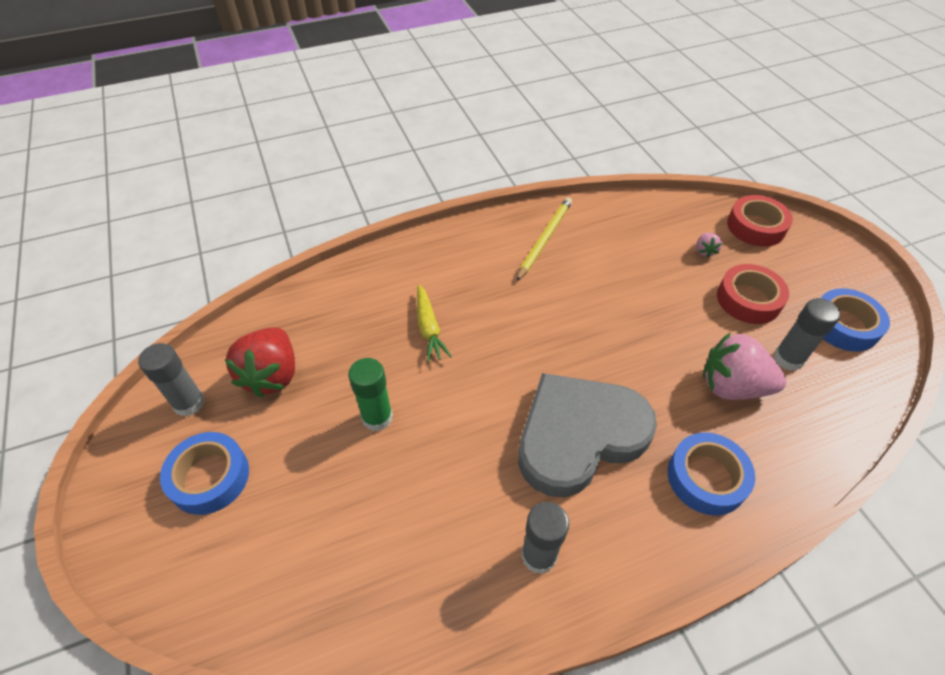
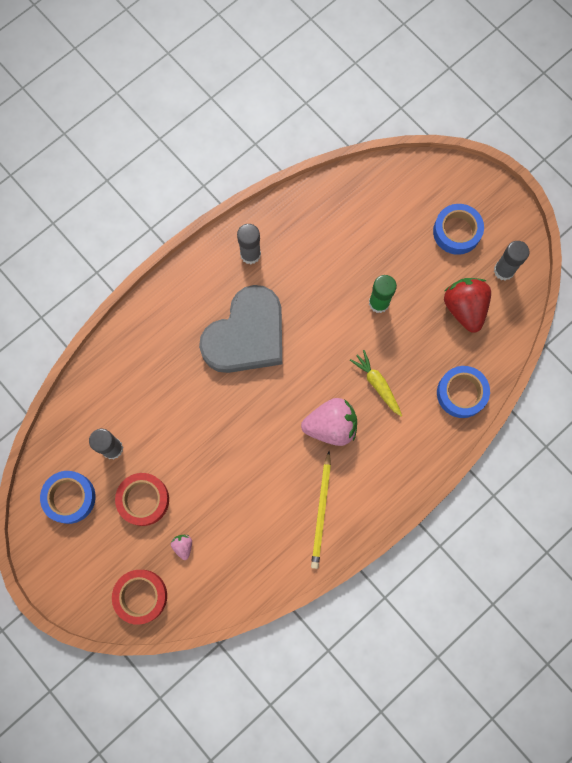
camera: 160 degrees right, 25 degrees up
blue tape [668,433,755,515] -> blue tape moved to [437,366,490,418]
pink strawberry [703,332,786,400] -> pink strawberry moved to [301,398,357,446]

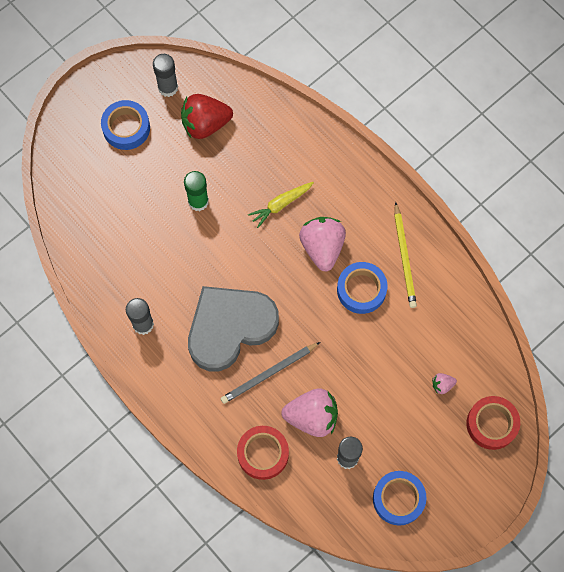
camera: 90 degrees left, 5 degrees down
red tape [115,473,169,526] -> red tape moved to [237,426,289,480]
grey heart [199,285,282,373] -> grey heart turned 75 degrees counterclockwise [188,286,279,372]
yellow pencil [311,451,331,569] -> yellow pencil turned 75 degrees clockwise [394,202,417,308]
blue tape [437,366,490,418] -> blue tape moved to [337,262,387,314]
none -> grey pencil [220,342,320,404]
none -> pink strawberry [281,388,338,437]

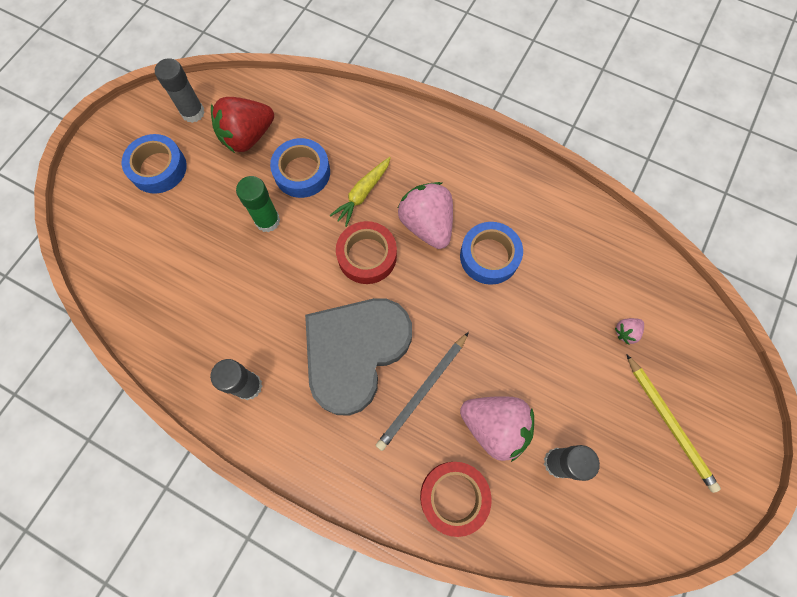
camera: 20 degrees left, 0 degrees up
pink strawberry [281,388,338,437] -> pink strawberry turned 45 degrees clockwise [460,396,534,462]
blue tape [373,471,427,525] -> blue tape moved to [270,138,330,198]
yellow pencil [394,202,417,308] -> yellow pencil moved to [626,354,721,493]
red tape [467,396,520,450] -> red tape moved to [336,221,397,284]

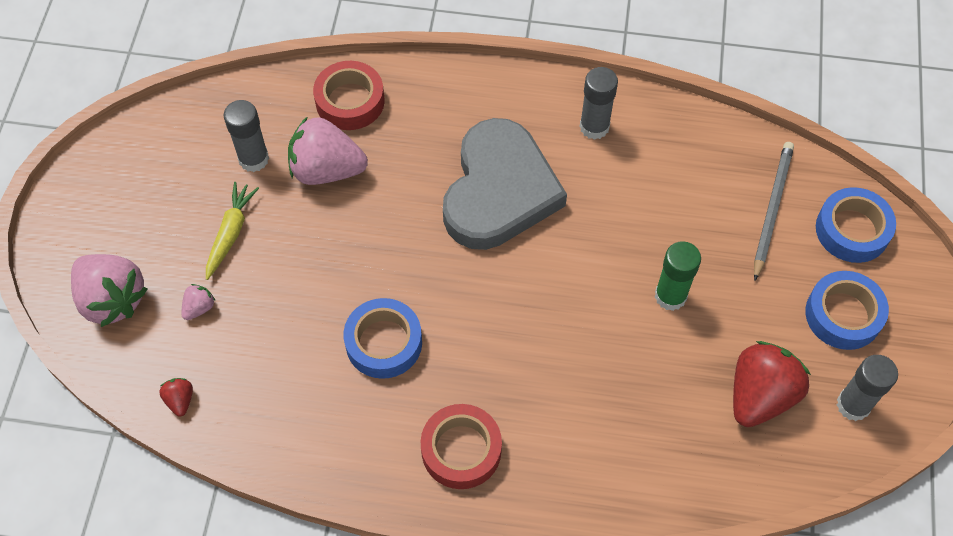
camera: 160 degrees right, 10 degrees down
blue tape [270,138,330,198] -> blue tape moved to [816,187,896,263]
yellow carrot [329,157,391,227] -> yellow carrot moved to [206,182,259,280]
red tape [336,221,397,284] -> red tape moved to [421,404,502,489]
grey pencil [376,332,469,451] -> grey pencil moved to [754,142,794,281]
pink strawberry [398,182,453,249] -> pink strawberry moved to [71,254,148,327]
yellow pencil [626,354,721,493] -> none
none -> red strawberry [159,378,193,417]

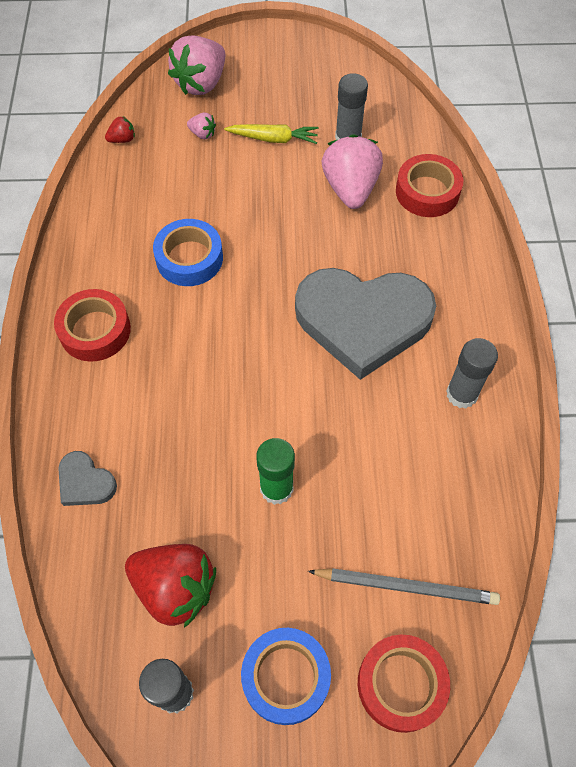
camera: 80 degrees right, 0 degrees up
blue tape [816,187,896,263] -> red tape [358,634,450,733]
none -> grey heart [58,451,117,506]

